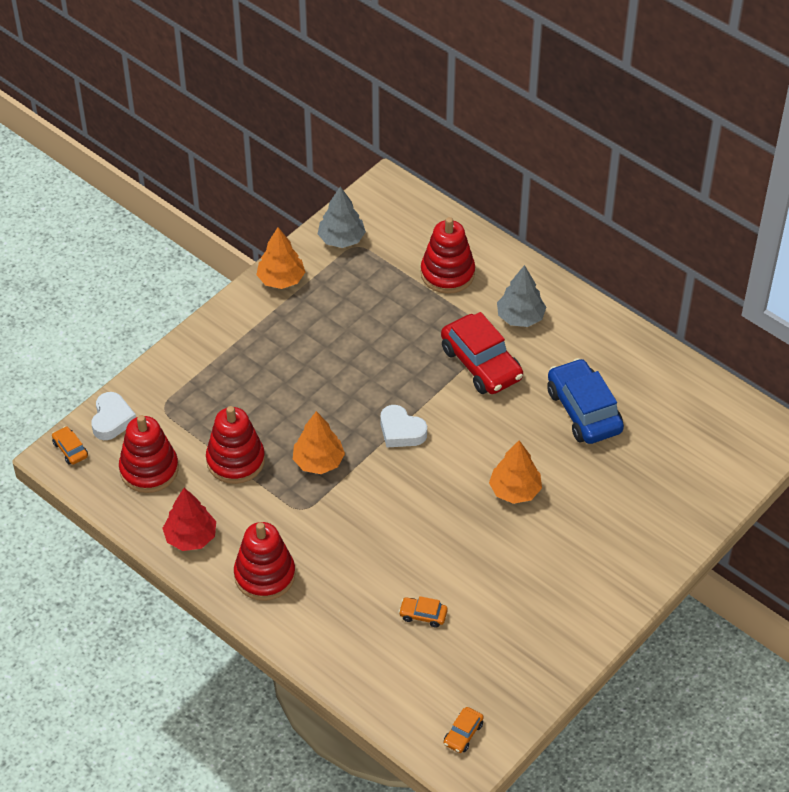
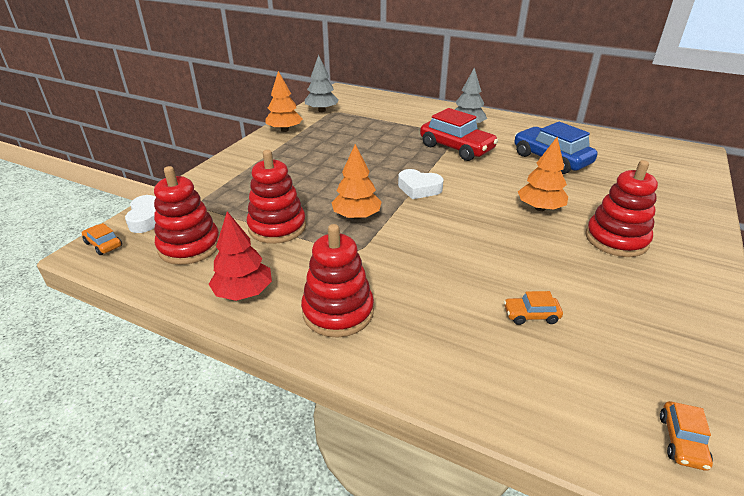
camera: 15 degrees left, 15 degrees down
red stacking toy [421,217,475,294] -> red stacking toy moved to [586,160,658,257]

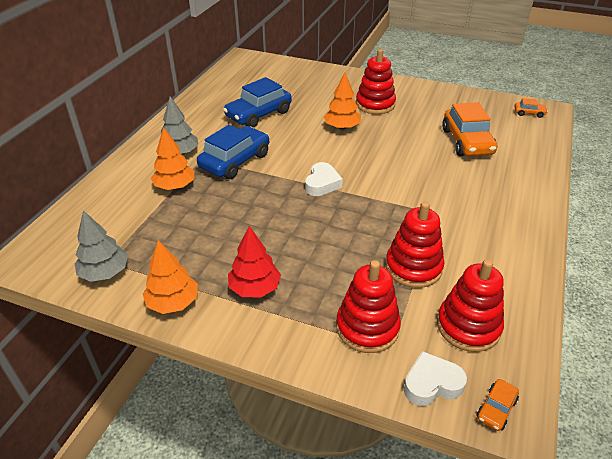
camera: 95 degrees left, 5 degrees up
red tree [209,211,272,301] -> red tree moved to [228,226,281,298]
red stacking toy [301,224,374,338] -> red stacking toy moved to [336,260,401,353]
orange tree [331,144,382,220] -> orange tree moved to [151,127,194,190]
red car [420,108,498,161] -> blue car [197,125,269,179]
orange car [504,291,563,325] -> orange car [442,102,497,156], size x2.22

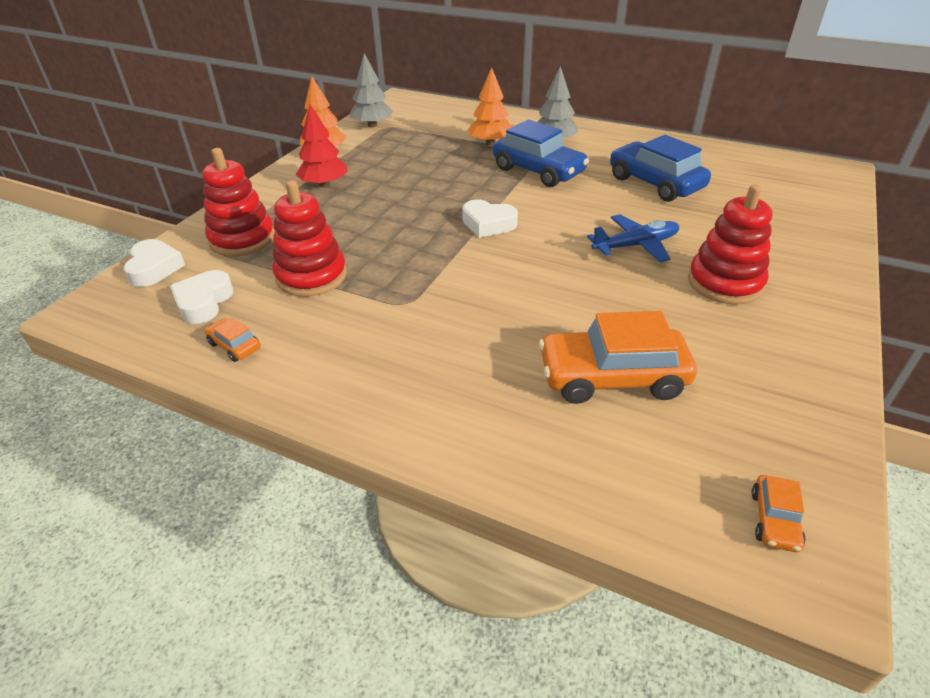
camera: 95 degrees right, 0 degrees up
orange tree [324,73,361,130] -> blue plane [587,214,679,262]
red stacking toy [437,259,504,352] -> white heart [170,270,234,324]
orange car [477,379,519,431] -> orange car moved to [205,318,261,362]

